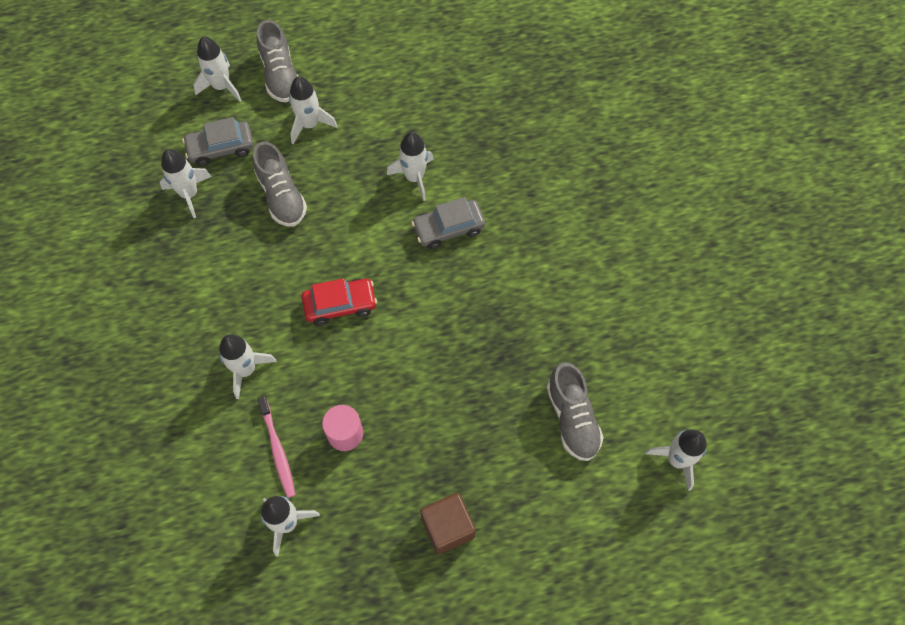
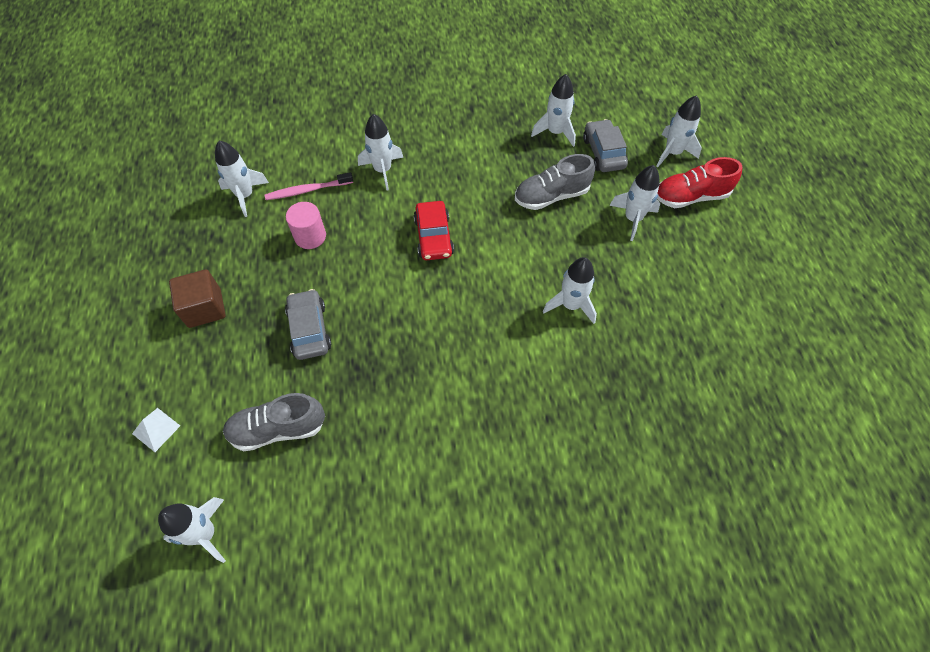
camera: 95 degrees right, 5 degrees down
grey shoe [257,20,298,103] -> red shoe [657,157,742,208]
grey car [411,197,485,249] -> grey car moved to [285,289,331,360]
none -> white pyramid [132,408,180,452]

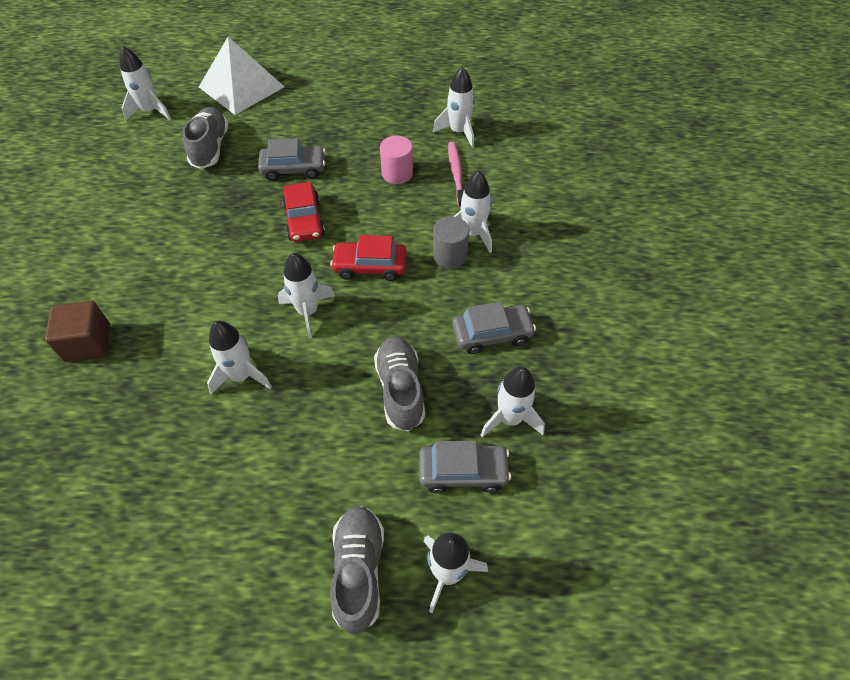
camera: 100 degrees right, 5 degrees down
white pyramid [132,408,180,452] -> white pyramid [199,37,284,115], size x2.43
brown cube [169,269,226,328] -> brown cube moved to [45,301,110,362]
white rocket [610,165,660,241] -> white rocket moved to [278,253,335,338]
red shoe [657,157,742,208] -> grey shoe [330,506,384,634]
none -> red car [282,182,325,242]
none -> grey cylinder [433,216,469,268]
none -> grey car [452,301,536,354]

